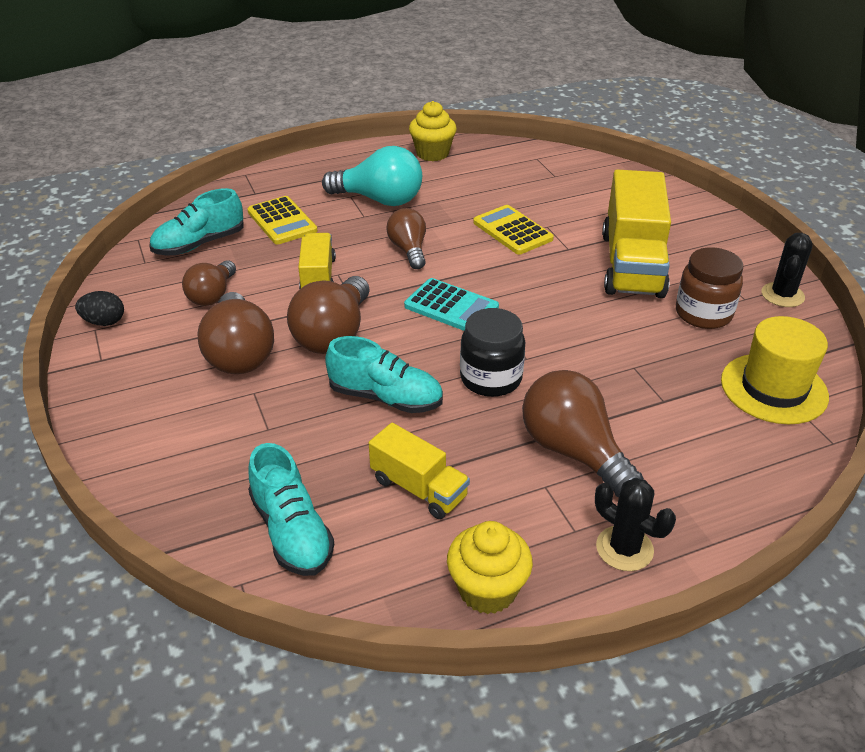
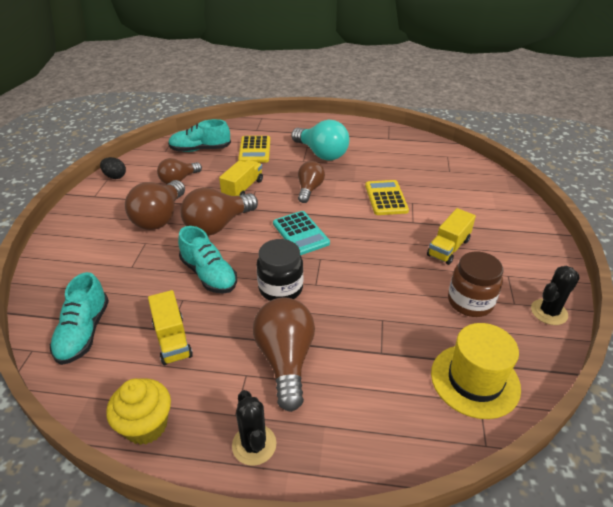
camera: 30 degrees right, 0 degrees up
yellow cupcake [409,101,457,161] -> none
yellow truck [602,169,671,298] -> yellow truck [427,208,476,265], size x0.55

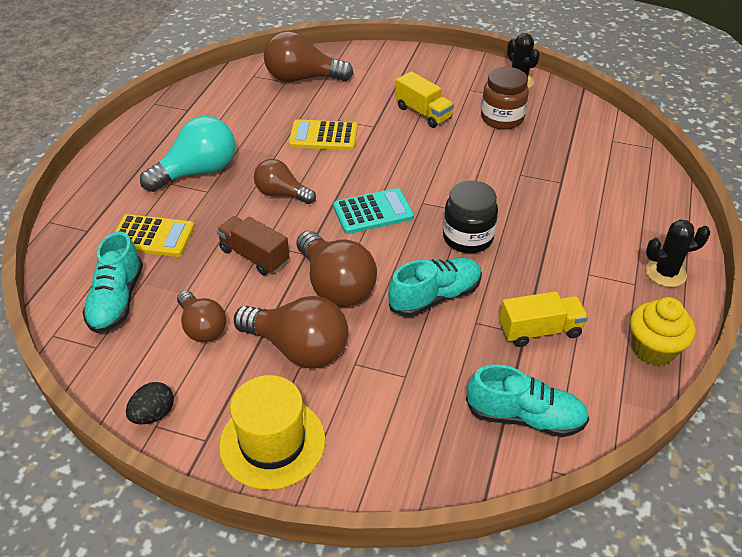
camera: 80 degrees left, 5 degrees up
yellow truck [219,160,263,196] -> brown truck [216,216,289,275]
brown light bulb [253,298,315,412] -> brown light bulb moved to [264,31,353,82]
yellow hat [431,323,521,419] -> yellow hat moved to [219,375,325,490]

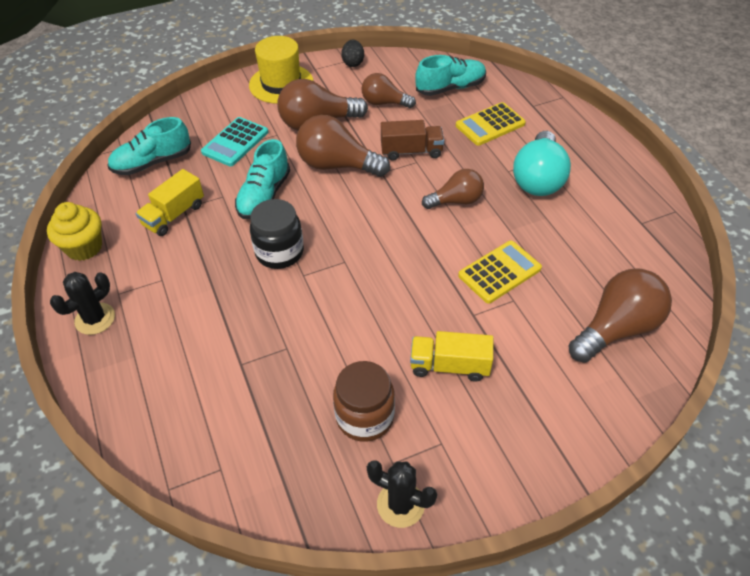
camera: 140 degrees right, 5 degrees up
turquoise shoe [82,232,143,333] -> turquoise shoe turned 105 degrees clockwise [415,55,486,96]
turquoise calculator [333,188,414,234] -> turquoise calculator moved to [201,117,268,166]

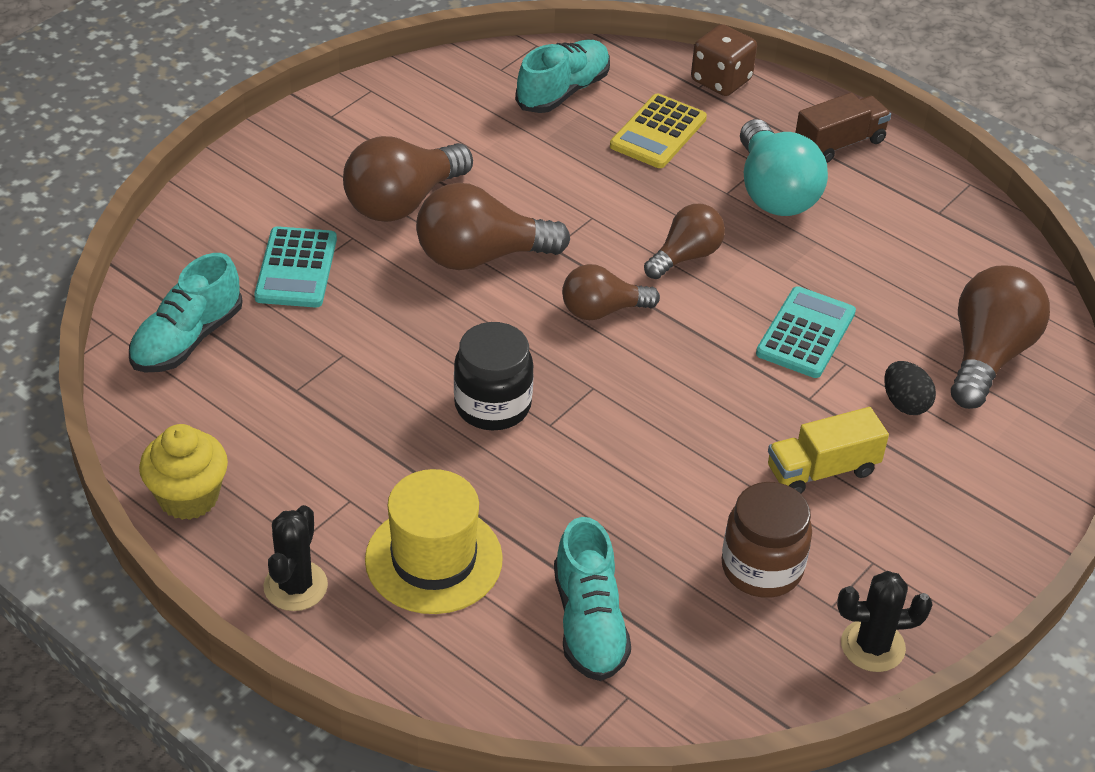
camera: 30 degrees left, 5 degrees down
yellow truck [136,169,204,236] -> none
turquoise shoe [235,139,290,219] -> turquoise shoe moved to [554,517,631,681]
yellow hat [249,36,313,104] -> yellow hat moved to [365,469,503,614]
black egg [341,40,364,67] -> black egg moved to [884,361,936,415]
brown light bulb [362,73,416,108] -> brown light bulb moved to [562,264,660,320]
brown truck [381,120,444,161] -> brown truck moved to [795,93,891,163]
yellow calculator [458,241,542,303] -> turquoise calculator [756,286,856,378]
none -> brown dice [691,24,757,96]

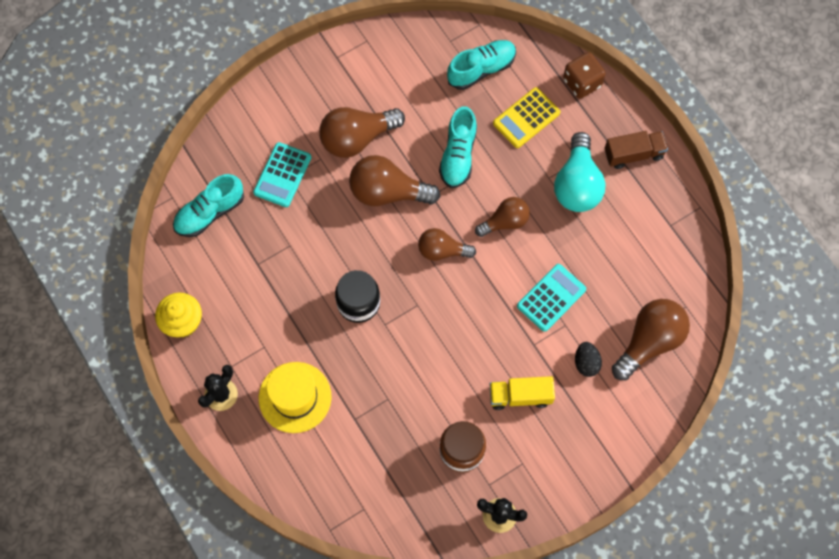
camera: 20 degrees right, 25 degrees up
turquoise shoe [554,517,631,681] -> turquoise shoe moved to [439,106,477,188]

